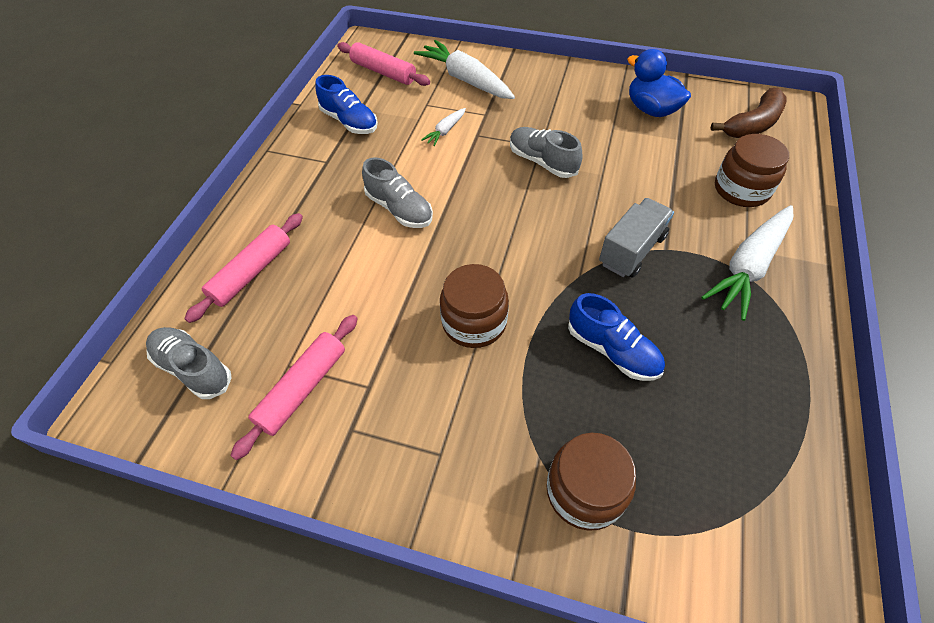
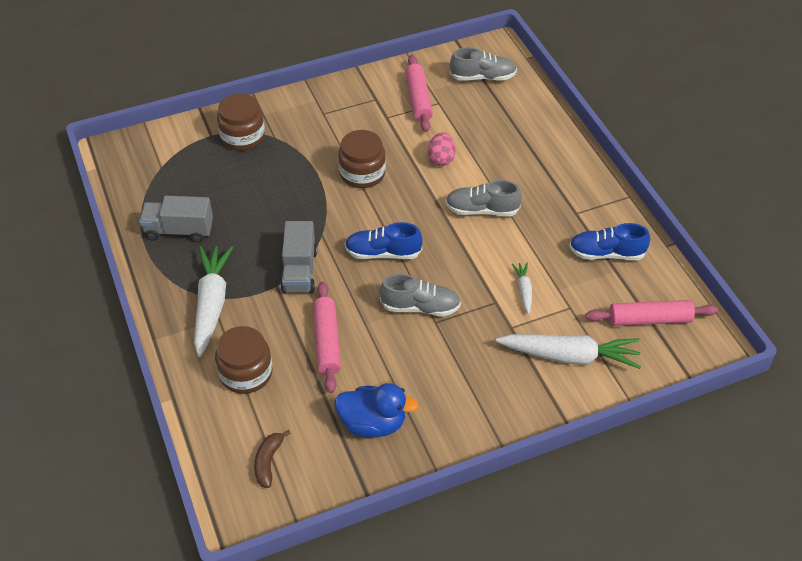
camera: 140 degrees right, 5 degrees down
pink rolling pin [184,213,303,323] -> pink rolling pin moved to [313,282,341,393]
blue shoe [568,293,665,381] -> blue shoe moved to [345,222,423,259]
brown banana [711,88,787,138] -> brown banana [254,430,291,488], size x0.62
none -> grey truck [139,196,213,243]
none -> pink egg [428,132,456,166]

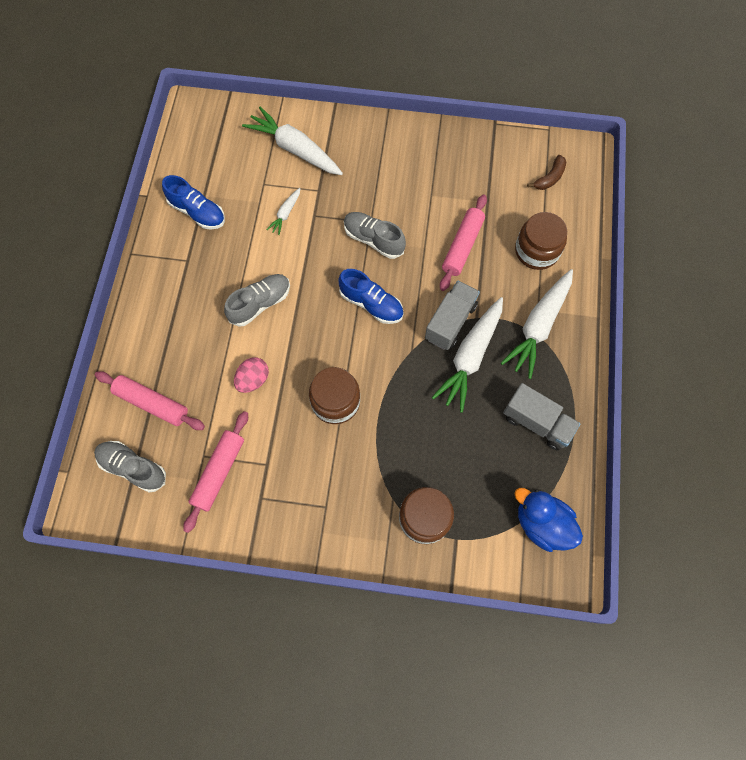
camera: 150 degrees left, 20 degrees up
blue duck [334,383,418,438] -> blue duck moved to [515,488,583,552]
grey shoe [445,180,522,216] -> grey shoe turned 75 degrees counterclockwise [224,274,290,327]
pink rolling pin [585,300,718,326] -> pink rolling pin moved to [95,372,205,430]
none -> white carrot [432,297,503,413]

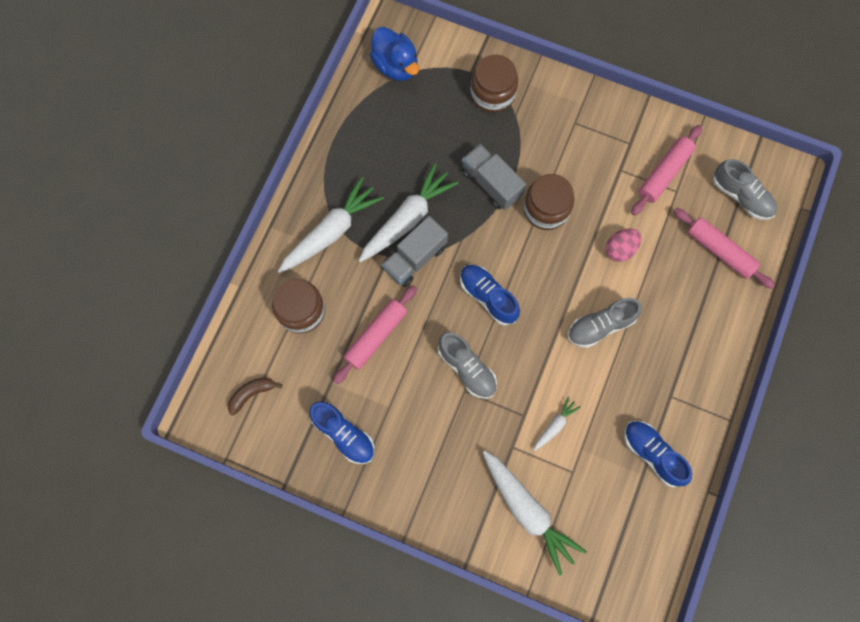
camera: 165 degrees left, 5 degrees up
grey truck [503,383,581,450] -> grey truck moved to [462,144,526,210]
none -> blue shoe [309,401,374,464]

